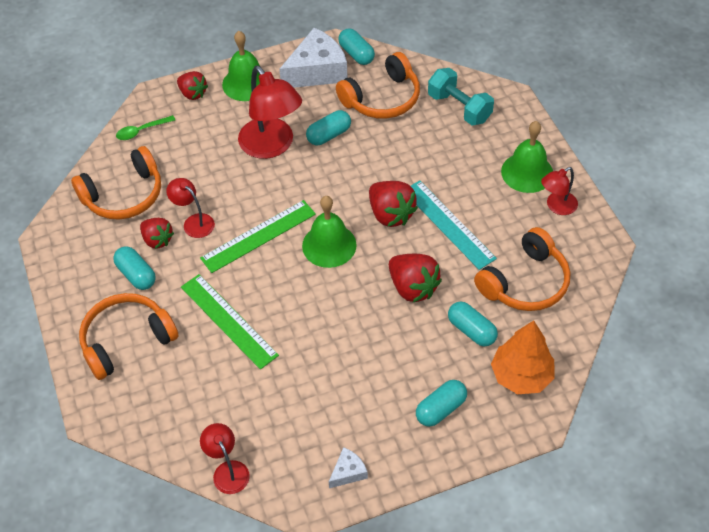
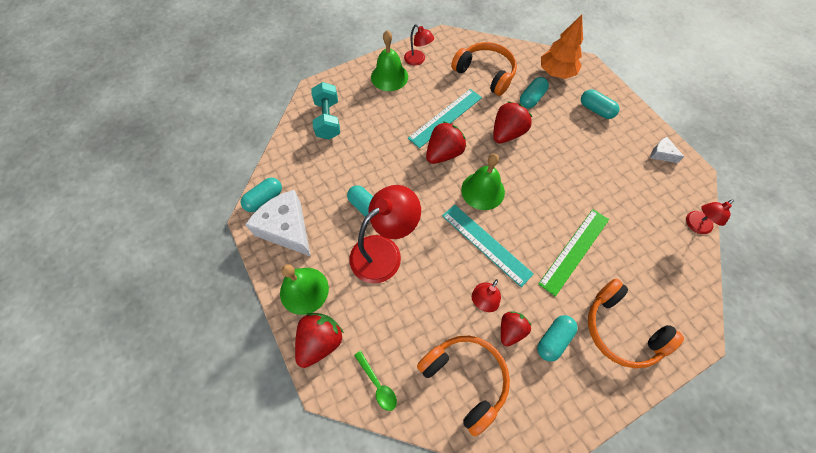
camera: 100 degrees left, 10 degrees up
red strawberry [177,71,208,100] -> red strawberry [295,313,344,368], size x1.51
green ruler [200,200,316,273] -> turquoise ruler [442,205,534,287]
orange headphones [336,52,420,119] -> none
turquoise dumbbell [428,68,494,125] -> turquoise dumbbell turned 45 degrees counterclockwise [311,82,340,140]

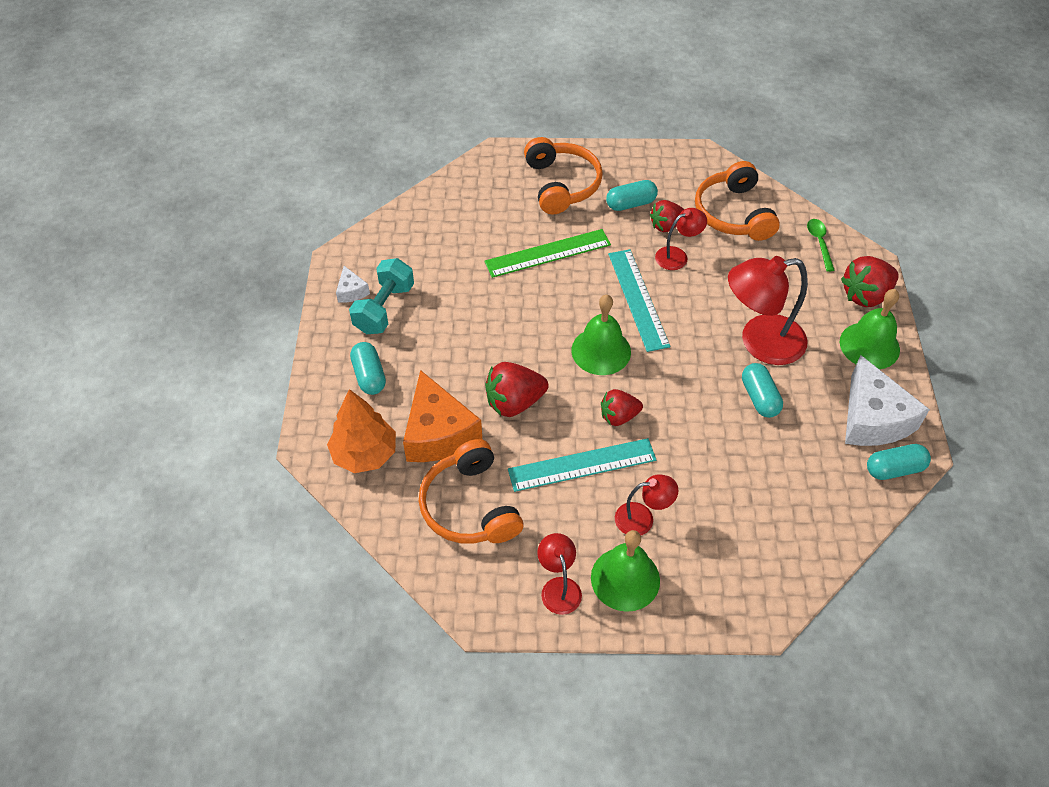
camera: 150 degrees left, 10 degrees down
turquoise dumbbell [311,82,340,140] -> turquoise dumbbell moved to [349,258,414,334]
red strawberry [426,121,466,164] -> red strawberry [601,389,643,426], size x0.66
turquoise capsule [520,77,549,109] -> orange cheese [403,370,482,462]
red lamp [686,199,734,234] -> red lamp moved to [615,474,679,535]

